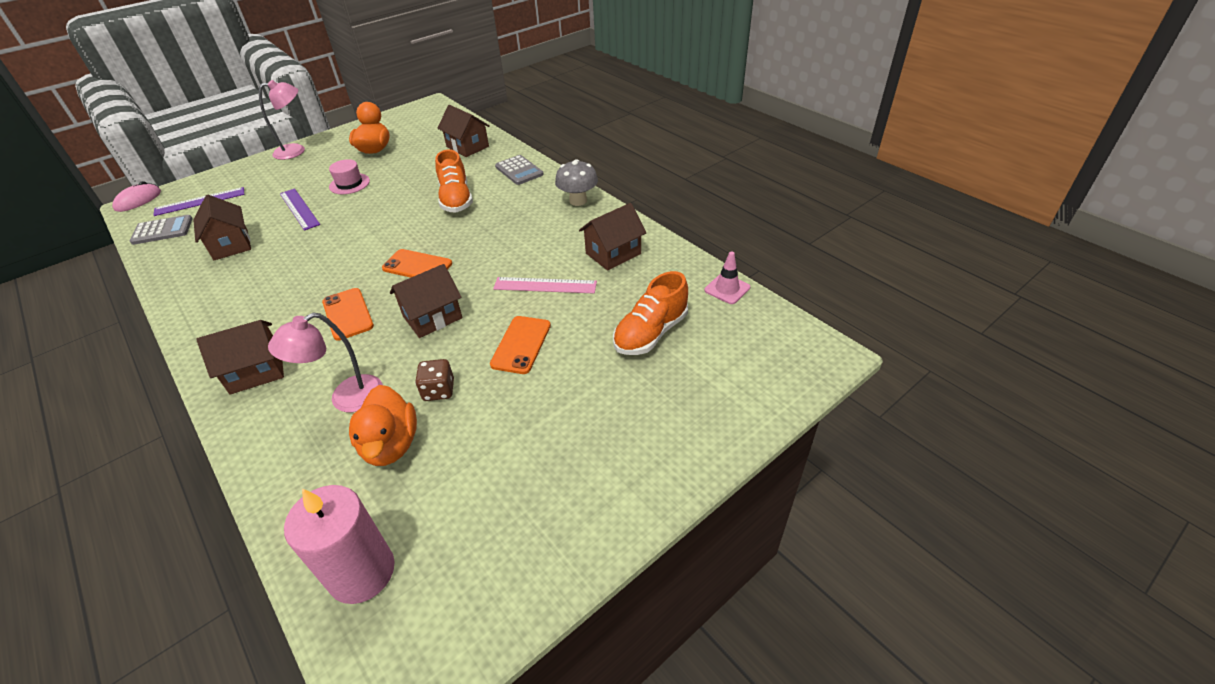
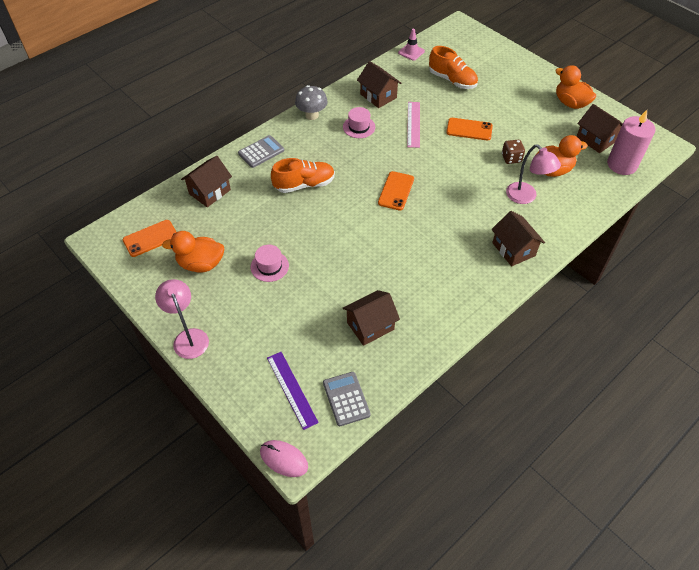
camera: 95 degrees left, 10 degrees up
purple ruler [280,188,320,231] -> none
orange phone [322,288,374,341] -> orange phone moved to [123,220,176,257]
brown house [390,264,462,338] -> brown house moved to [576,104,623,153]
none -> pink hat [343,107,375,138]
none -> orange duck [555,65,596,109]

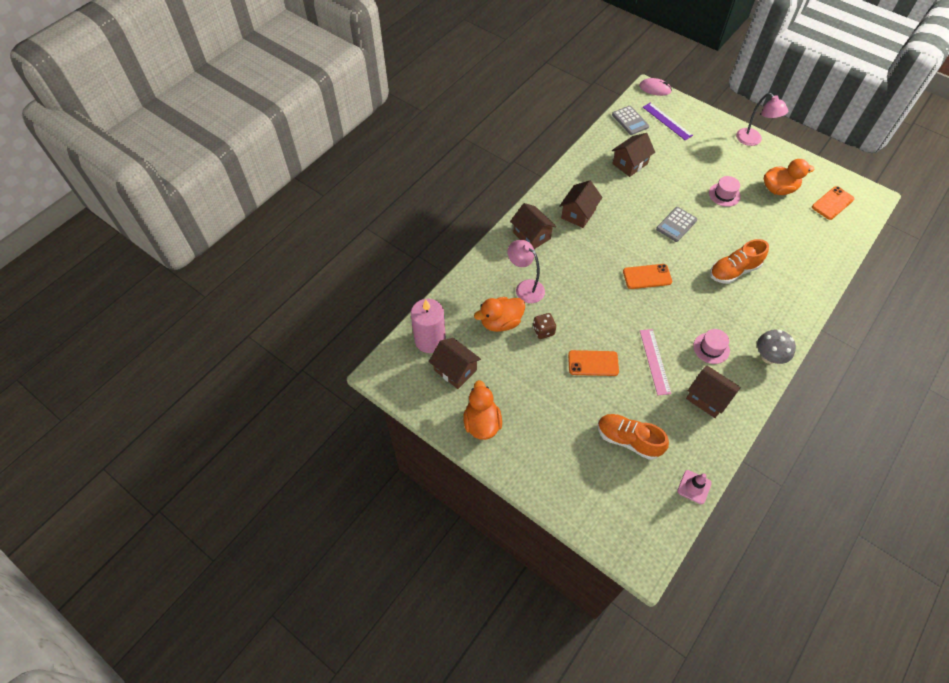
camera: 170 degrees right, 5 degrees up
brown house [181,156,232,207] -> brown house moved to [559,180,603,228]
grey calculator [238,135,284,168] -> grey calculator moved to [656,207,697,242]
orange phone [378,171,414,210] -> orange phone turned 75 degrees clockwise [623,264,672,289]
orange duck [555,65,596,109] -> orange duck turned 135 degrees counterclockwise [463,380,502,440]

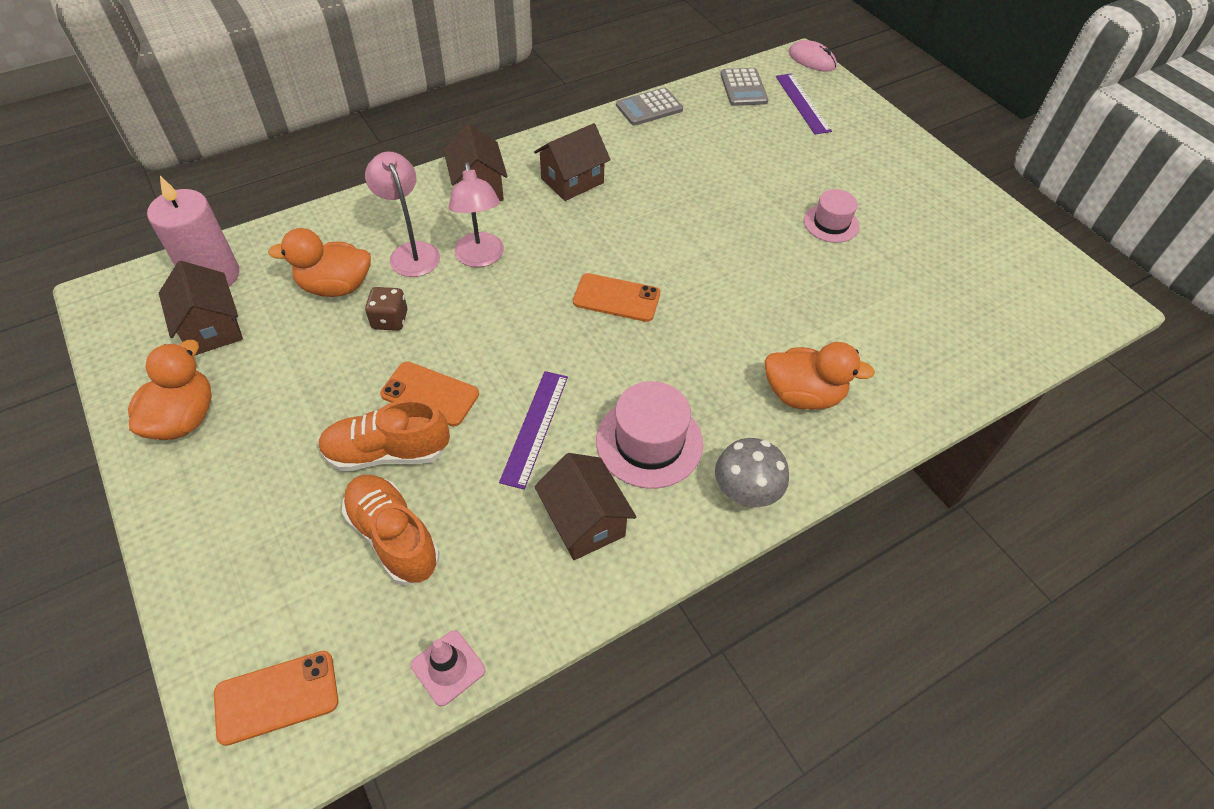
camera: 20 degrees right, 5 degrees down
brown house [612,133,655,177] -> none
pink ruler [640,329,671,395] -> purple ruler [499,371,568,490]
grey calculator [656,207,697,242] -> grey calculator moved to [616,88,683,126]
pink hat [694,329,730,364] -> pink hat [596,381,703,489], size x1.56
orange shoe [710,239,769,284] -> orange shoe moved to [318,399,450,471]
pink lamp [736,93,788,146] -> pink lamp moved to [448,162,504,267]
orange duck [764,159,814,195] -> orange duck moved to [765,342,875,410]
orange phone [812,186,855,220] -> orange phone moved to [214,651,338,746]

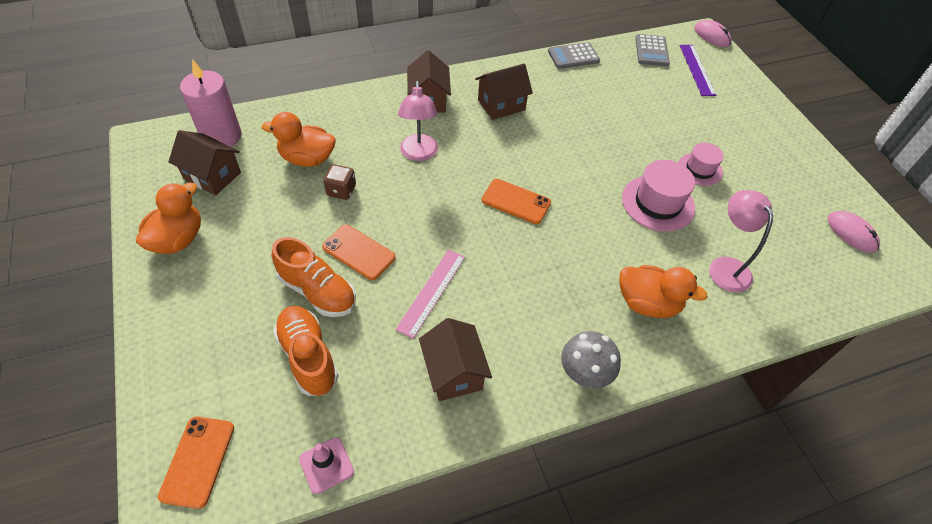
camera: 10 degrees right, 0 degrees up
brown house [159,261,243,355] -> brown house turned 45 degrees counterclockwise [168,130,241,196]
orange phone [214,651,338,746] -> orange phone turned 75 degrees counterclockwise [158,416,234,509]
orange shoe [318,399,450,471] -> orange shoe turned 150 degrees counterclockwise [272,237,356,317]
pink lamp [365,152,440,277] -> pink lamp moved to [709,190,773,292]
purple ruler [499,371,568,490] -> pink ruler [395,249,465,339]
pink hat [596,381,703,489] -> pink hat moved to [622,160,695,232]
none -> pink mouse [828,211,880,253]

